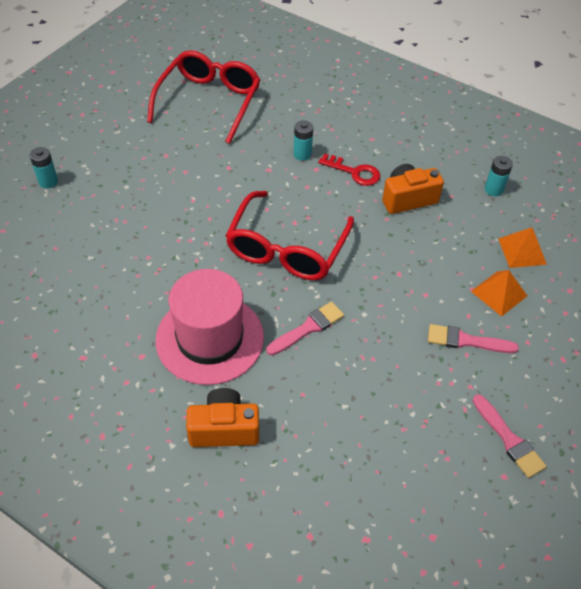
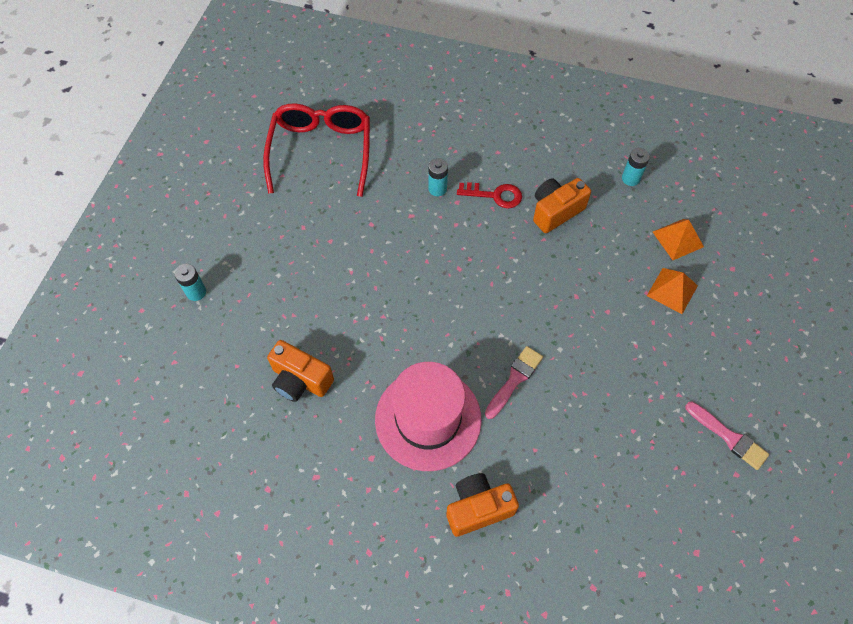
camera: 15 degrees left, 10 degrees up
red glasses [225,191,354,280] -> none
pink brush [428,324,519,353] -> none
none -> orange camera [267,340,334,402]

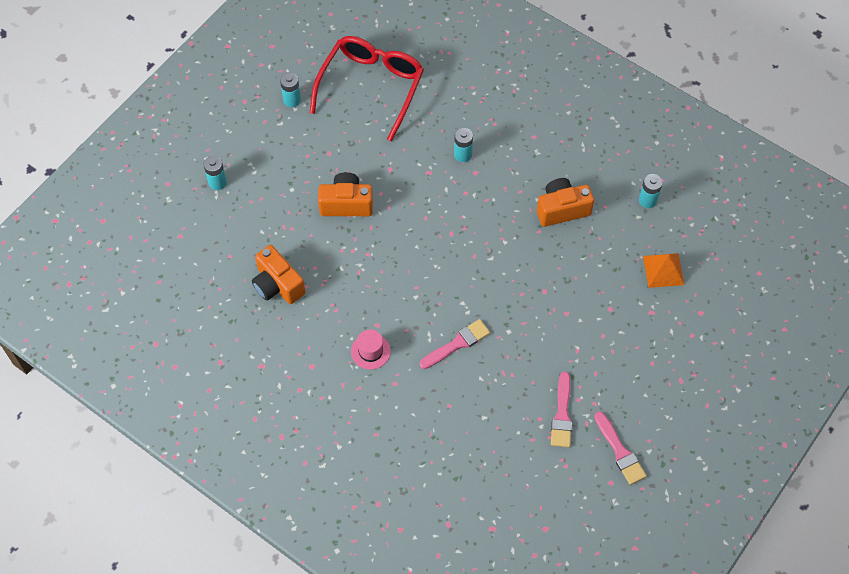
camera: 20 degrees right, 0 degrees up
pink hat [375,362,482,471] -> pink hat [351,329,391,370], size x0.42
orange camera [446,473,519,537] -> orange camera moved to [318,172,373,216]
red key [457,182,522,208] -> none
orange pyramid [647,268,698,314] -> none
none -> turquoise battery [280,73,301,107]
none -> pink brush [551,371,572,448]

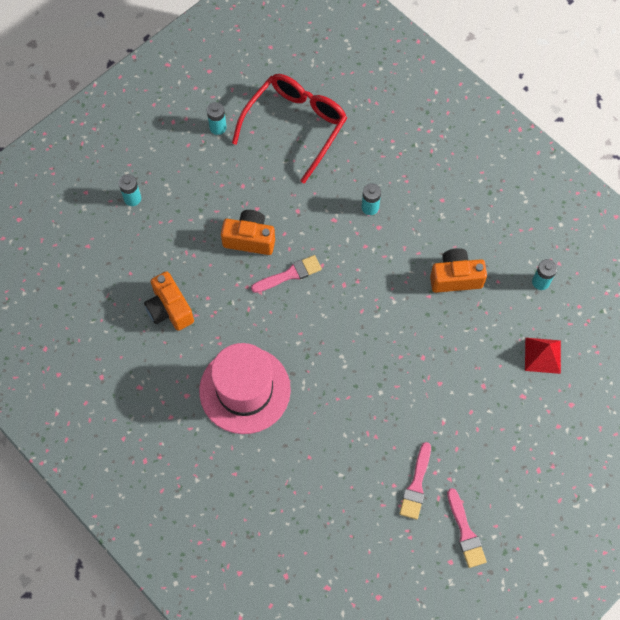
camera: 10 degrees right, 5 degrees up
pink hat [351,329,391,370] -> pink hat [199,343,291,434], size x2.38
pink brush [420,319,490,369] -> pink brush moved to [251,255,322,293]
orange pyramid [643,253,684,288] -> red pyramid [525,338,561,374]

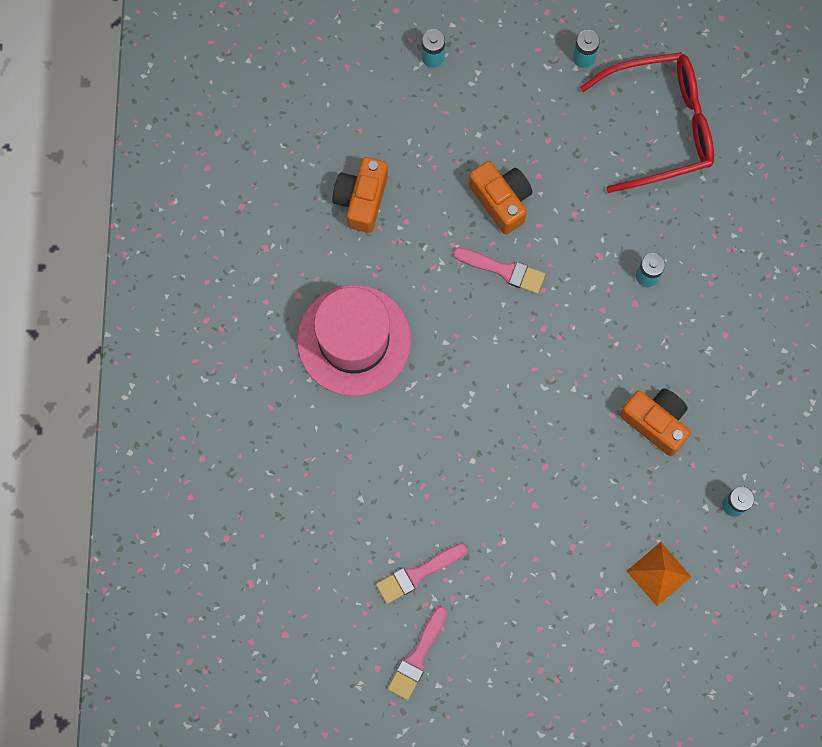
camera: 45 degrees right, 10 degrees up
red pyramid [525,338,561,374] -> orange pyramid [627,542,691,606]

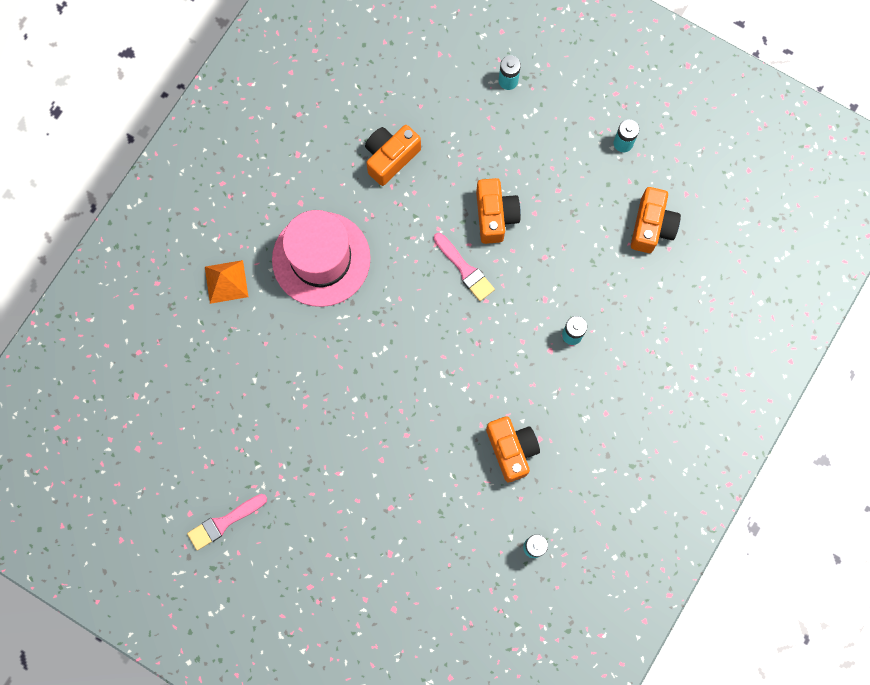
camera: 30 degrees right, 0 degrees up
pink brush [376,543,467,604] -> none
red glasses [580,52,714,193] -> orange camera [631,187,681,253]
orange pyramid [627,542,691,606] -> orange pyramid moved to [205,260,248,304]

